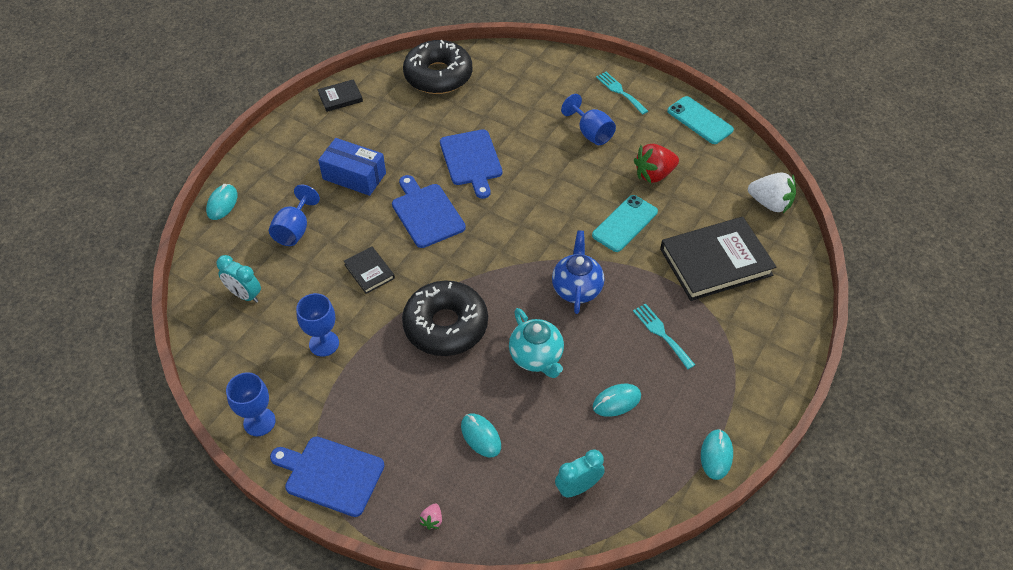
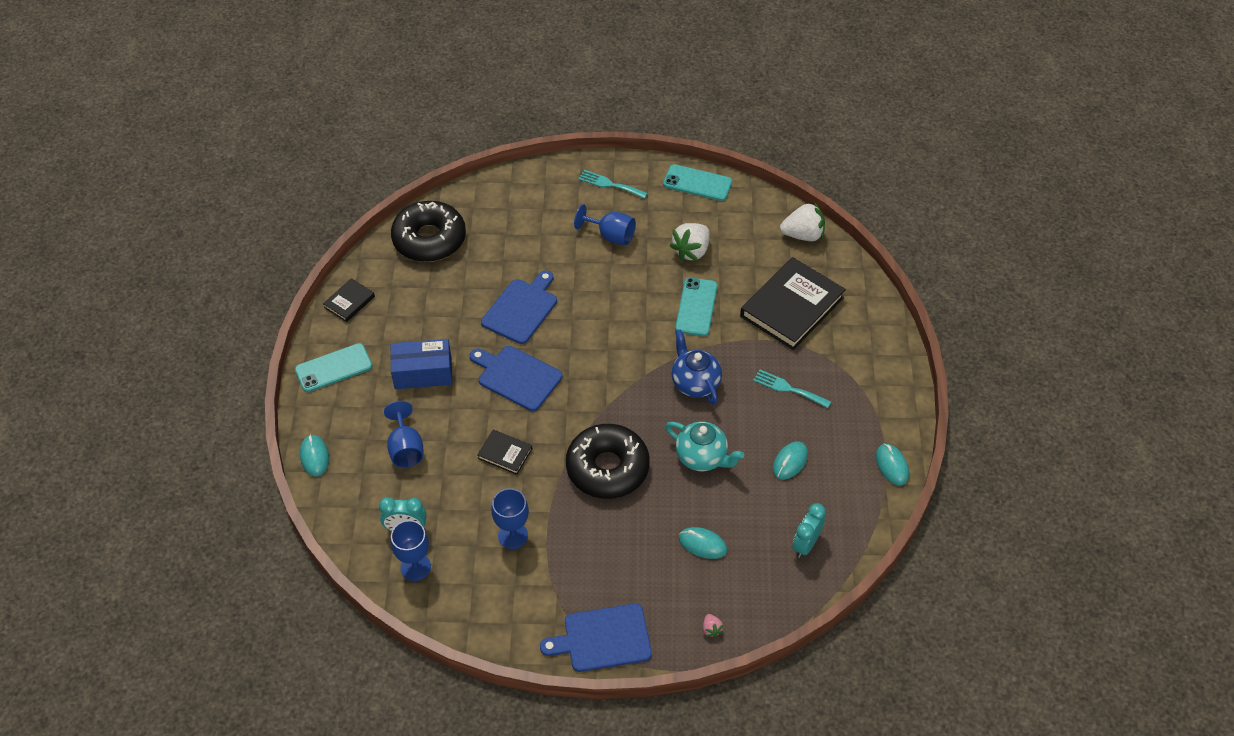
camera: 30 degrees left, 0 degrees up
blue goblet [226,372,276,436] -> blue goblet moved to [391,520,431,581]
blue cutting board [440,129,502,199] -> blue cutting board turned 105 degrees counterclockwise [481,270,557,344]
red strawberry [634,144,679,183] -> white strawberry [669,223,710,261]
none -> turquoise phone [295,343,372,392]

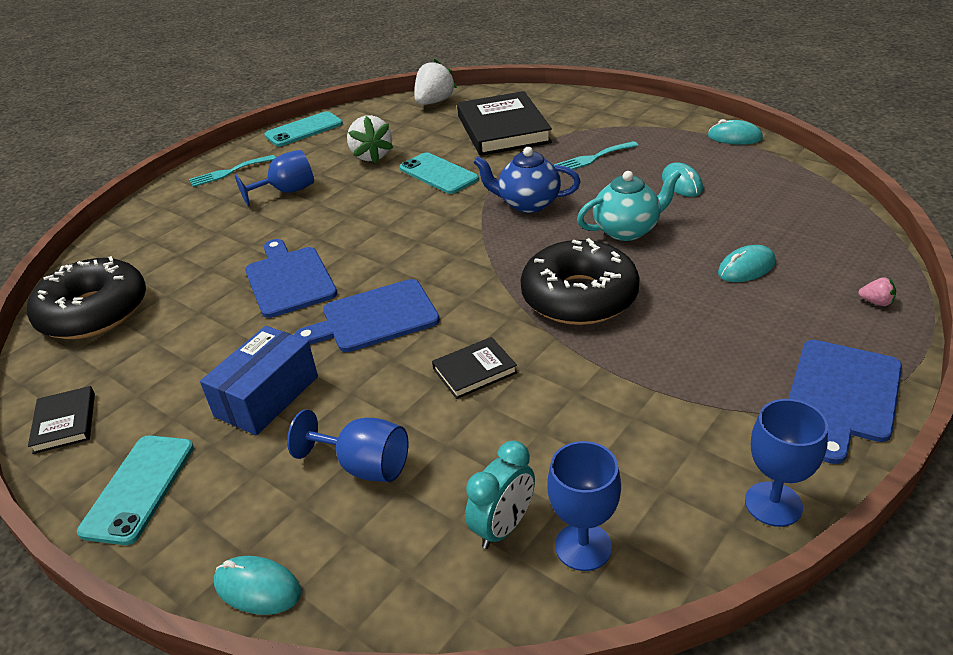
camera: 50 degrees left, 15 degrees down
blue goblet [491,488,529,549] -> blue goblet moved to [745,399,828,527]
turquoise clock [792,503,826,558] -> none

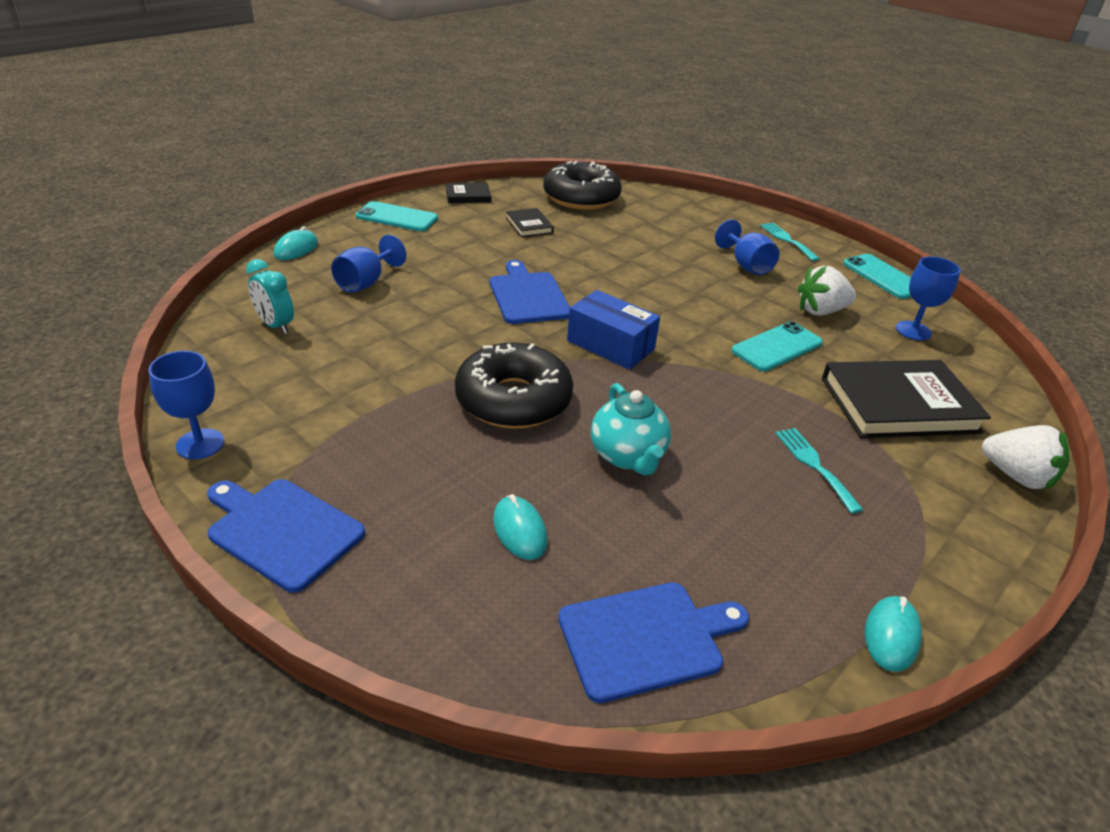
camera: 90 degrees right, 0 degrees up
blue box [200,326,318,435] -> blue box moved to [567,290,660,370]
blue cutting board [245,239,337,318] -> blue cutting board moved to [558,582,749,703]
white strawberry [414,59,457,105] -> white strawberry moved to [982,425,1069,489]
black book [432,337,518,399] -> black book moved to [506,208,554,237]
blue teapot [473,147,581,213] -> none
blue goblet [547,441,621,571] -> blue goblet moved to [896,256,961,340]
turquoise mouse [662,162,703,197] -> none
pink strawberry [858,277,896,306] -> none

